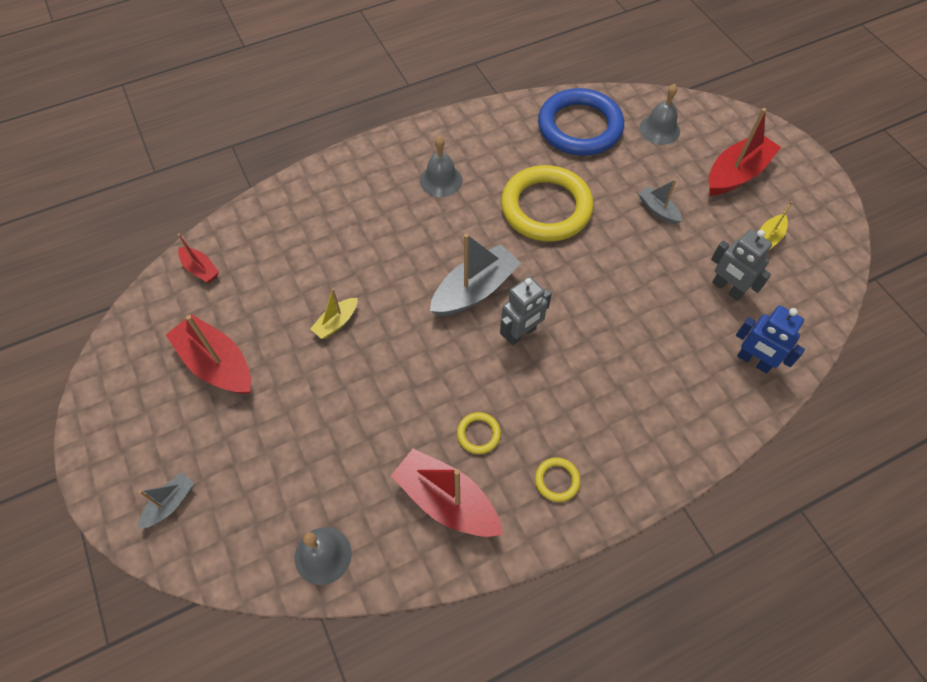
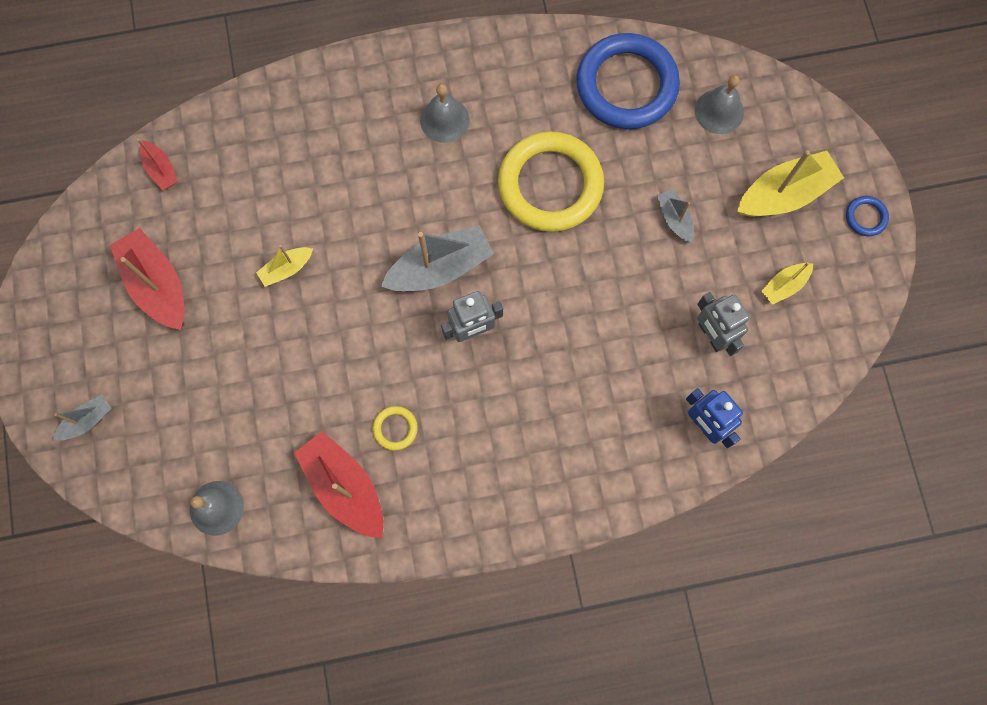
camera: 15 degrees right, 15 degrees up
yellow ring [535,457,581,502] -> none
red boat [709,108,781,196] -> yellow boat [737,150,844,217]
none -> blue ring [846,196,889,236]

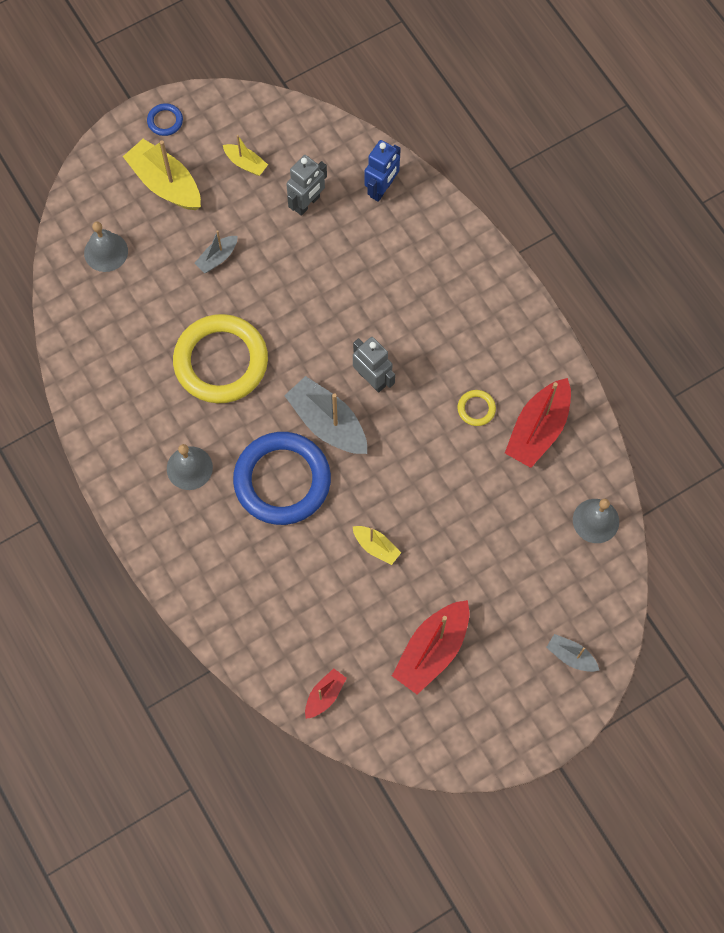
camera: 110 degrees left, 5 degrees down
blue ring [576,33,680,129] -> blue ring moved to [233,432,331,525]

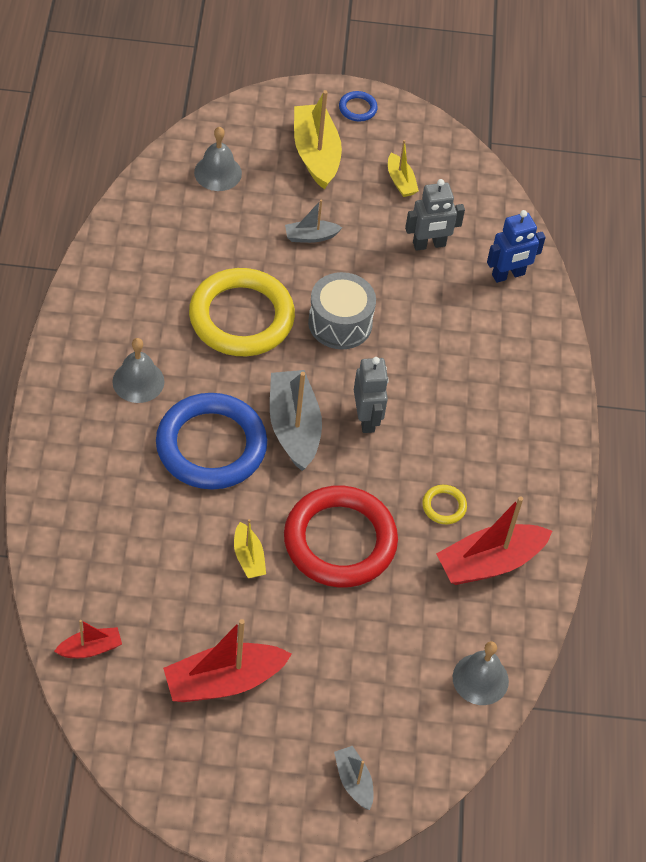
camera: 30 degrees right, 15 degrees down
none -> red ring [284,485,398,588]
none -> grey drum [308,272,376,349]

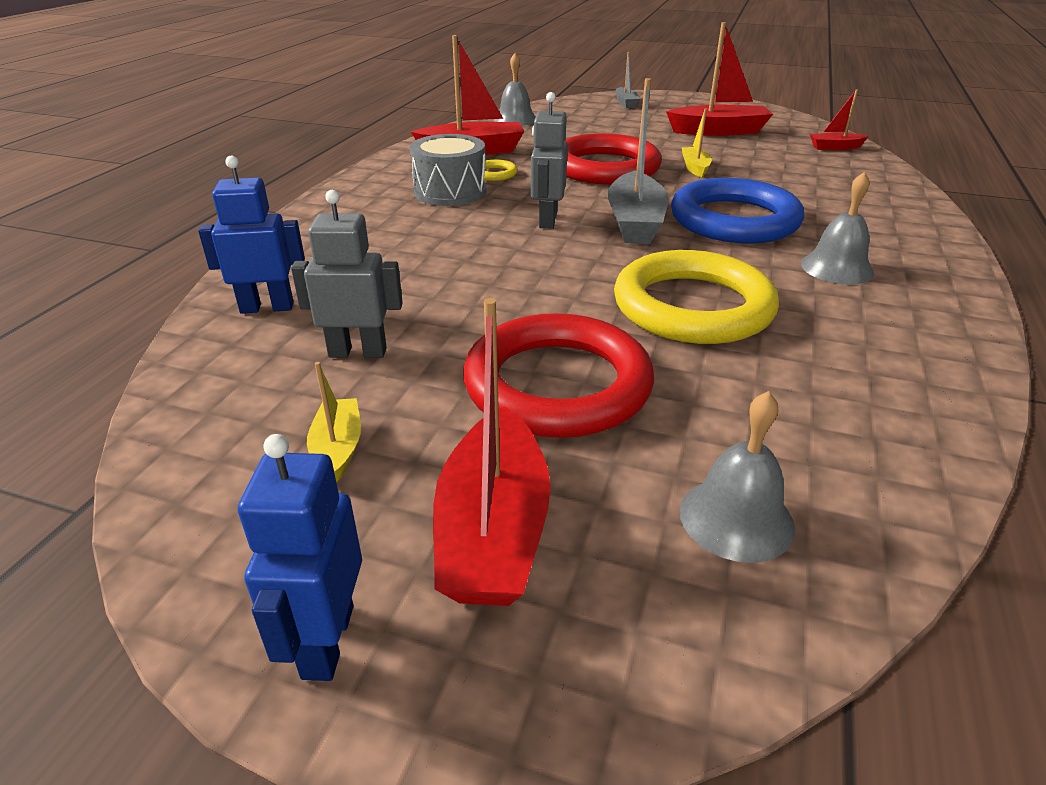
camera: 160 degrees left, 20 degrees down
grey boat [285,200,342,243] -> red ring [463,313,654,438]
yellow boat [294,90,342,190] -> red boat [433,298,551,606]
grey drum [308,272,376,349] -> grey drum moved to [410,134,486,206]
blue ring [339,91,378,122] -> blue robot [238,434,362,681]

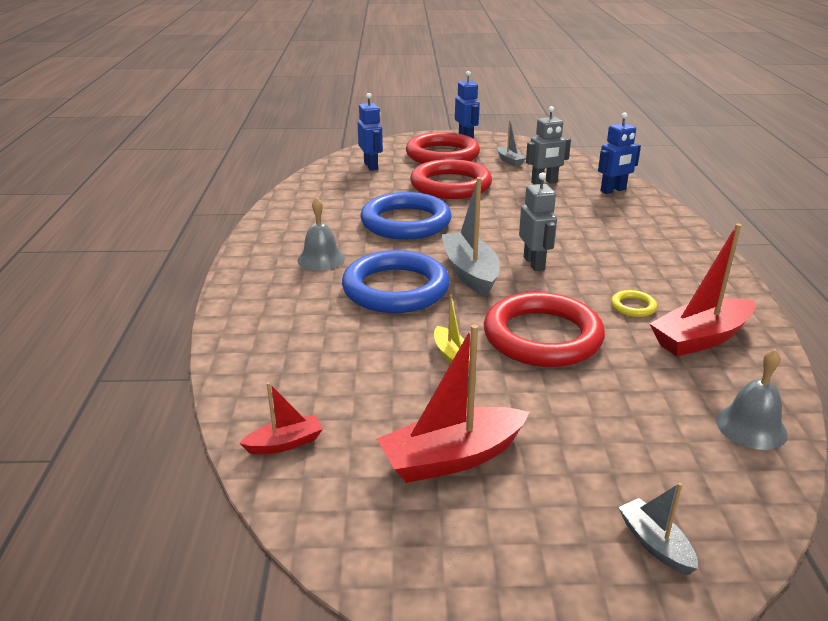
camera: 160 degrees right, 5 degrees down
yellow boat [307,362,361,483] -> grey boat [497,120,526,166]
grey drum [410,134,486,206] -> none
red boat [433,298,551,606] -> red ring [406,132,480,164]
yellow ring [614,250,779,344] -> blue ring [360,192,452,240]
grey bell [680,391,795,563] -> blue robot [358,93,383,171]

